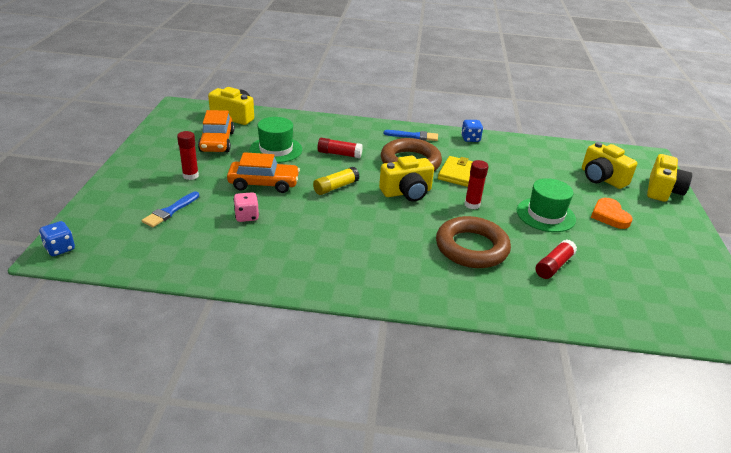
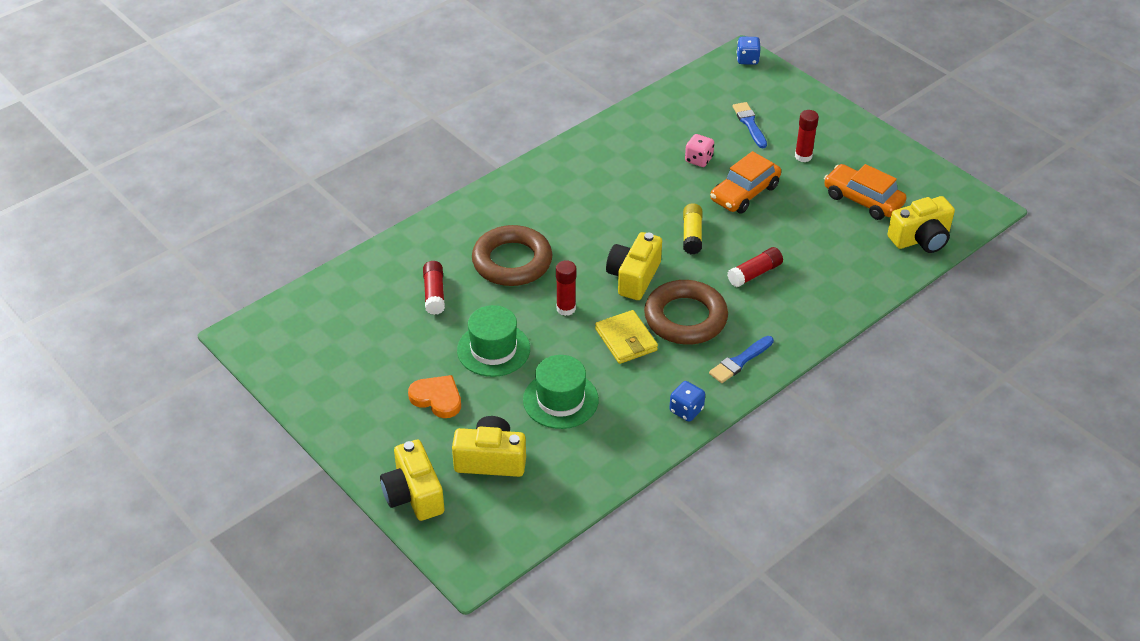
camera: 135 degrees right, 10 degrees up
green hat [250,117,302,163] -> green hat moved to [523,355,599,429]

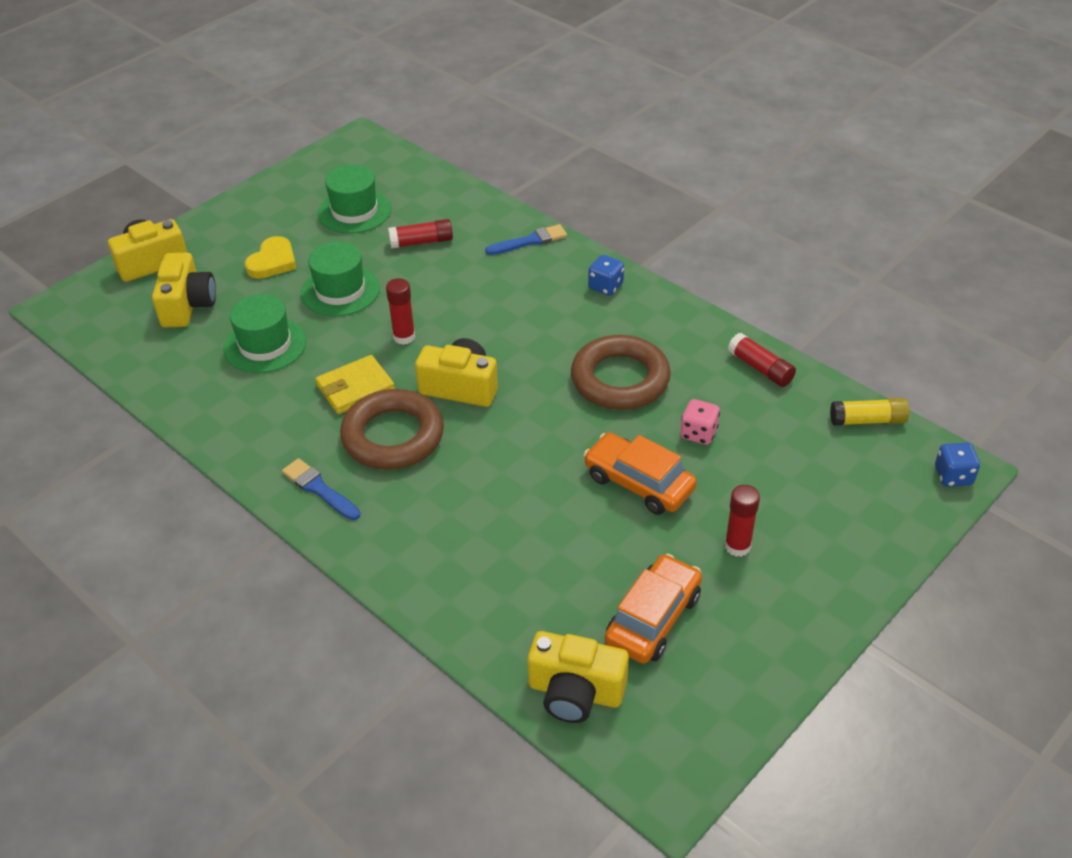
camera: 85 degrees right, 0 degrees up
orange heart [408,375,461,418] -> yellow heart [245,236,297,279]
brown ring [472,225,553,286] -> brown ring moved to [571,335,671,410]
blue dice [669,381,705,422] -> blue dice moved to [588,255,624,296]
yellow glue stick [683,203,702,254] -> yellow glue stick moved to [830,398,909,426]
red glue stick [727,247,783,287] -> red glue stick moved to [728,333,796,387]
blue brush [733,102,767,148] -> blue brush moved to [485,224,567,255]
yellow camera [888,196,955,253] -> yellow camera turned 45 degrees counterclockwise [528,631,629,723]
none -> green hat [318,165,391,234]

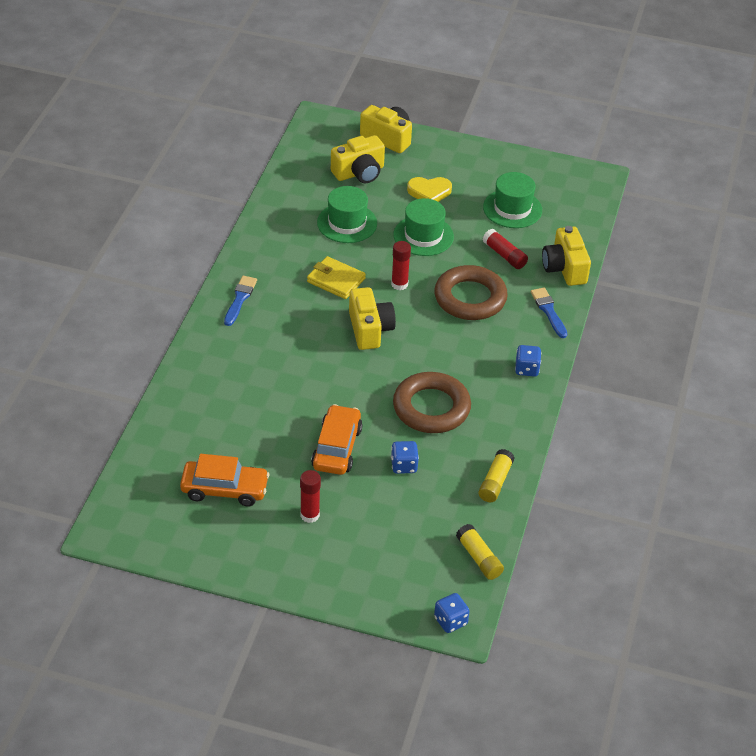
camera: 60 degrees right, 0 degrees up
brown ring [340,389,444,470] -> brown ring moved to [434,265,508,320]
blue brush [485,224,567,255] -> blue brush turned 150 degrees counterclockwise [531,287,567,338]
yellow camera [528,631,629,723] -> yellow camera moved to [542,226,591,286]
pink dice [680,399,720,445] -> blue dice [391,441,419,474]
red glue stick [728,333,796,387] -> yellow glue stick [478,449,514,502]

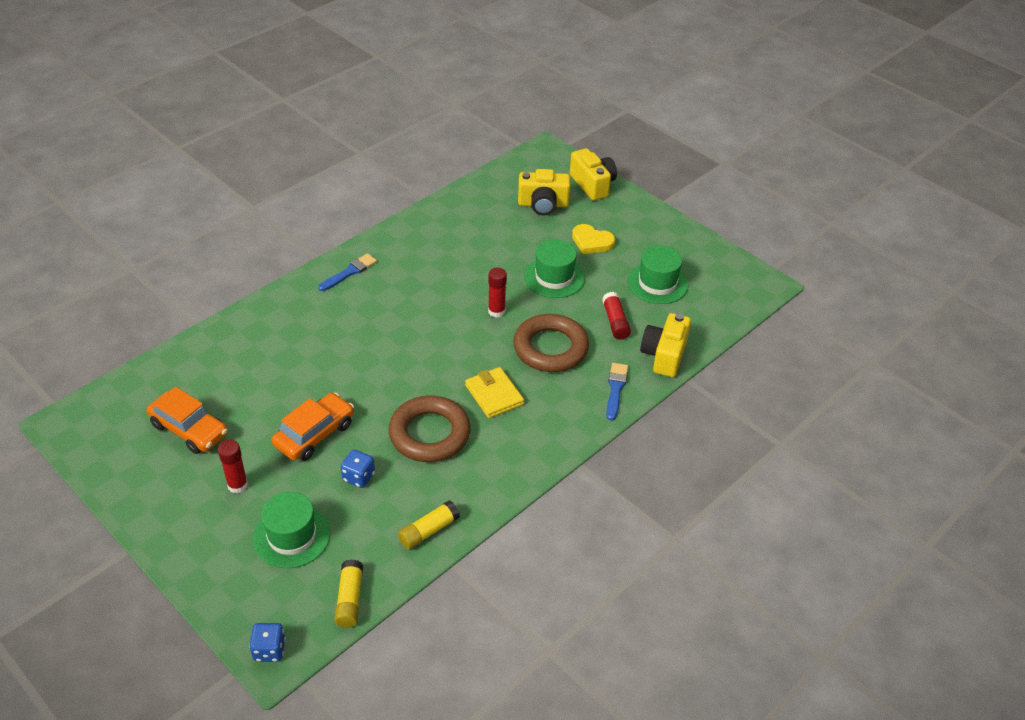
camera: 30 degrees right, 0 degrees up
yellow wallet [307,256,366,299] -> yellow wallet moved to [465,367,524,418]
green hat [317,186,377,243] -> green hat moved to [253,492,330,568]
yellow camera [349,287,396,350] -> none
blue dice [515,345,542,377] -> none

